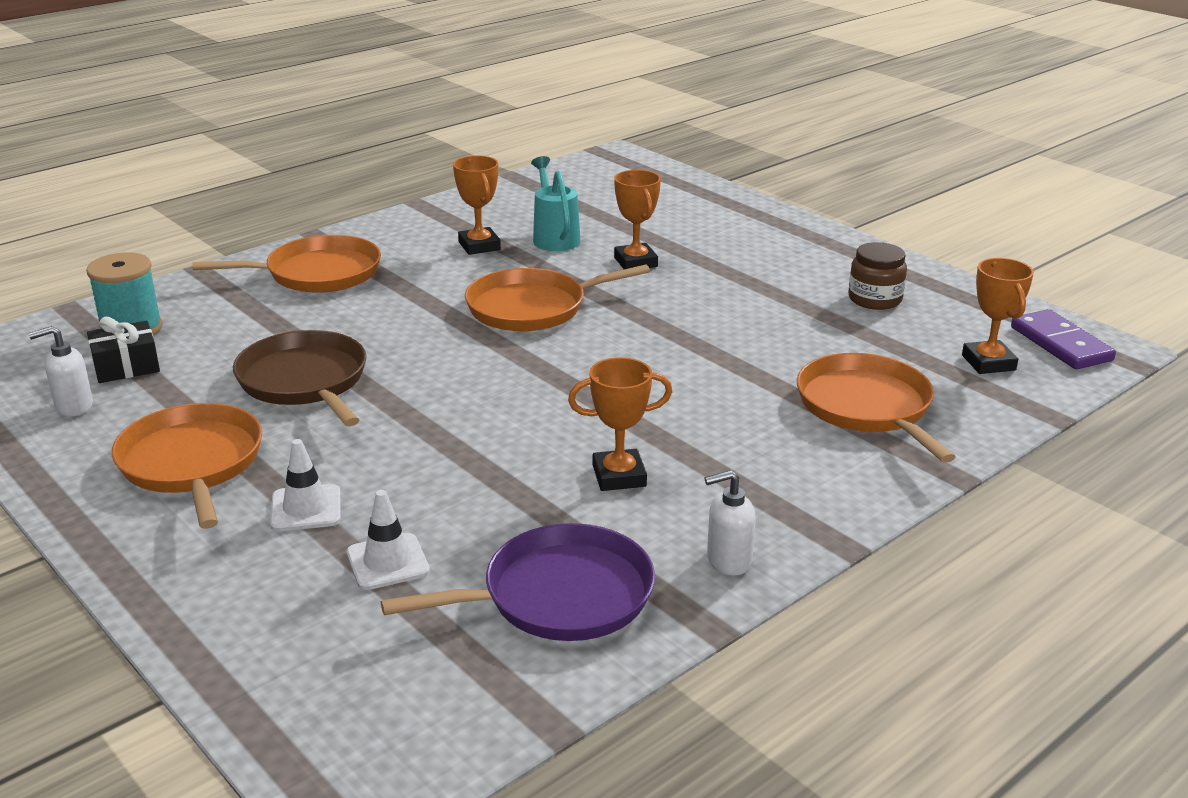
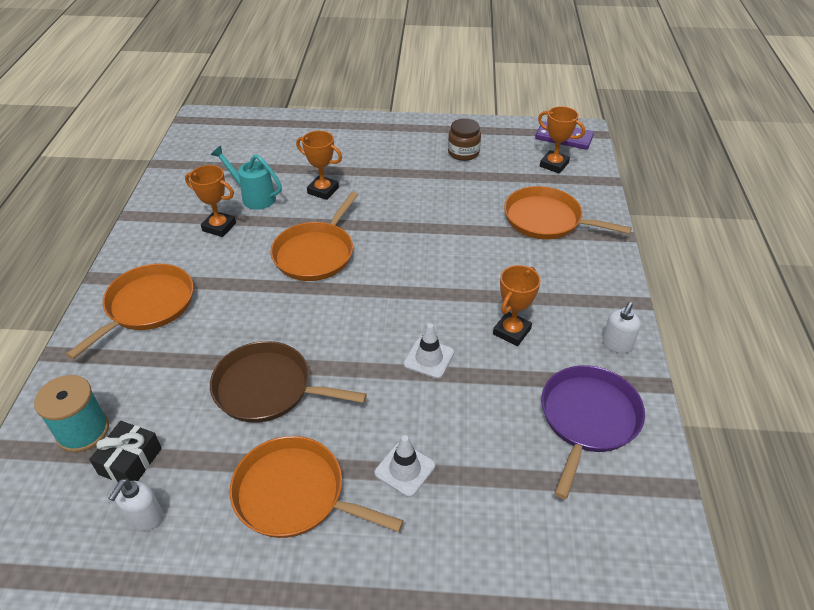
camera: 45 degrees left, 15 degrees up
white traffic cone [347,490,430,590] -> white traffic cone moved to [404,323,454,379]

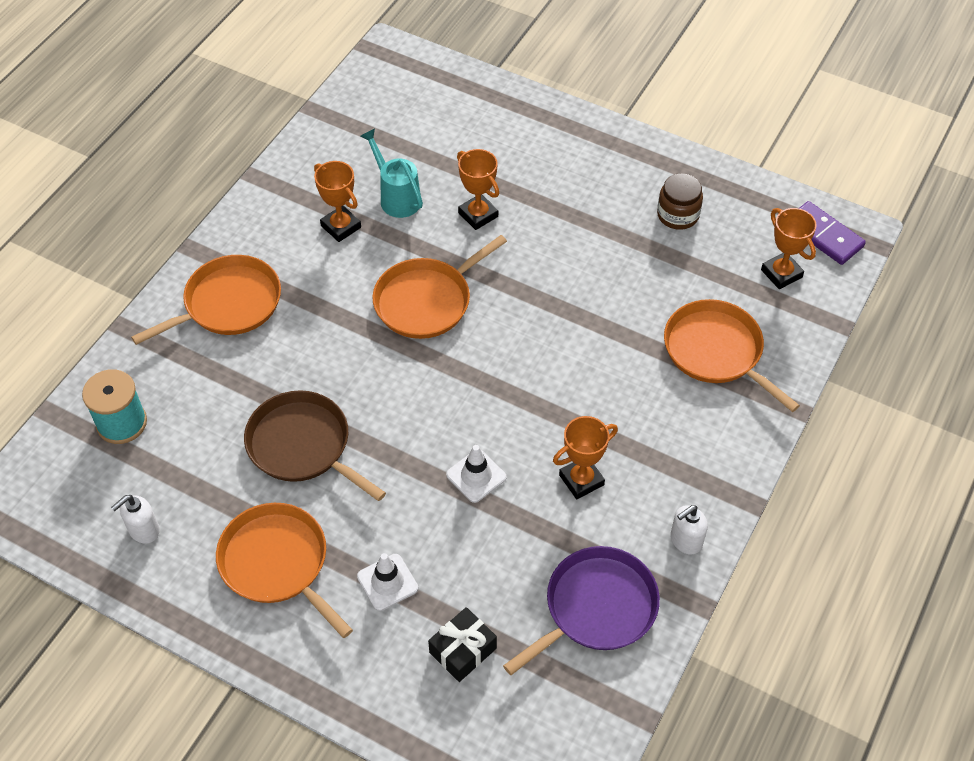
camera: 25 degrees right, 10 degrees up
black gift [89,421,162,483] -> black gift moved to [428,607,497,682]

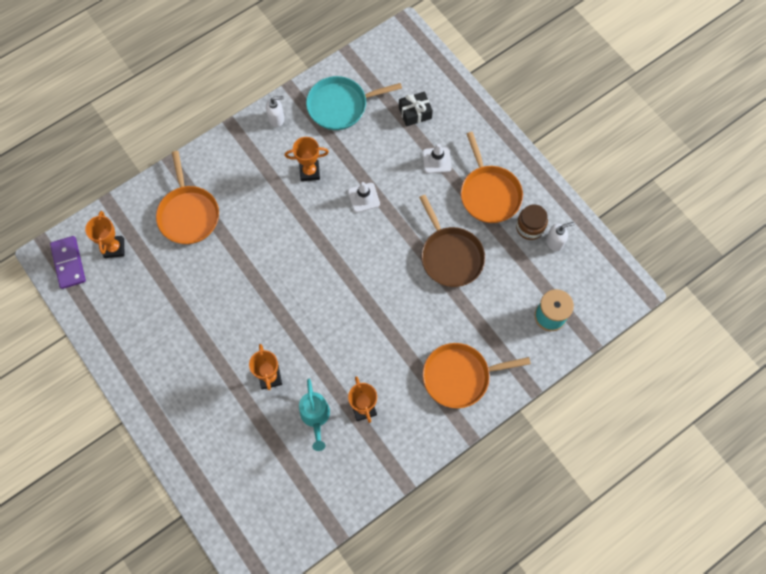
camera: 155 degrees left, 15 degrees up
orange pan [372,235,507,339] -> none
purple pan [503,546,660,675] -> turquoise pan [306,76,402,130]
brown jar [657,173,703,230] -> brown jar moved to [516,205,548,240]

